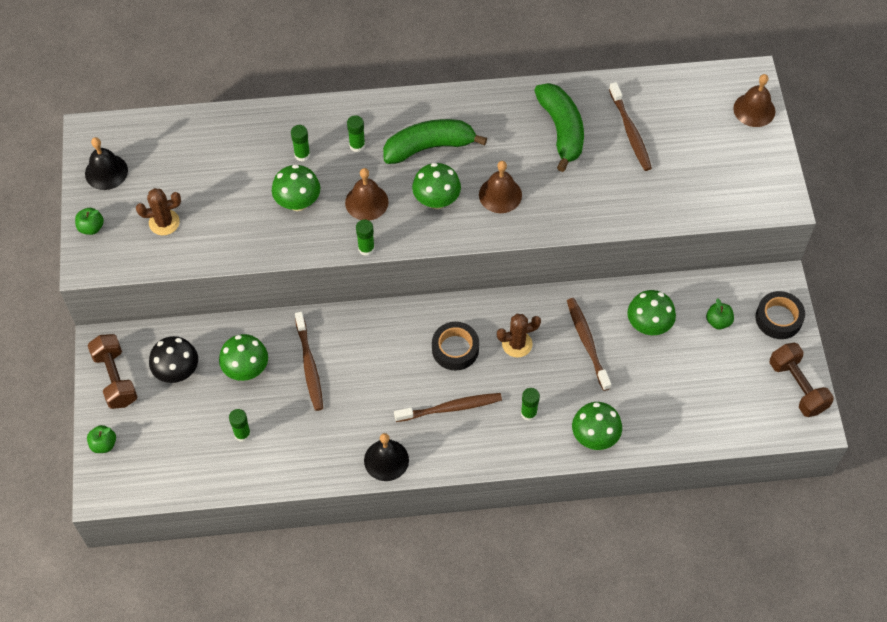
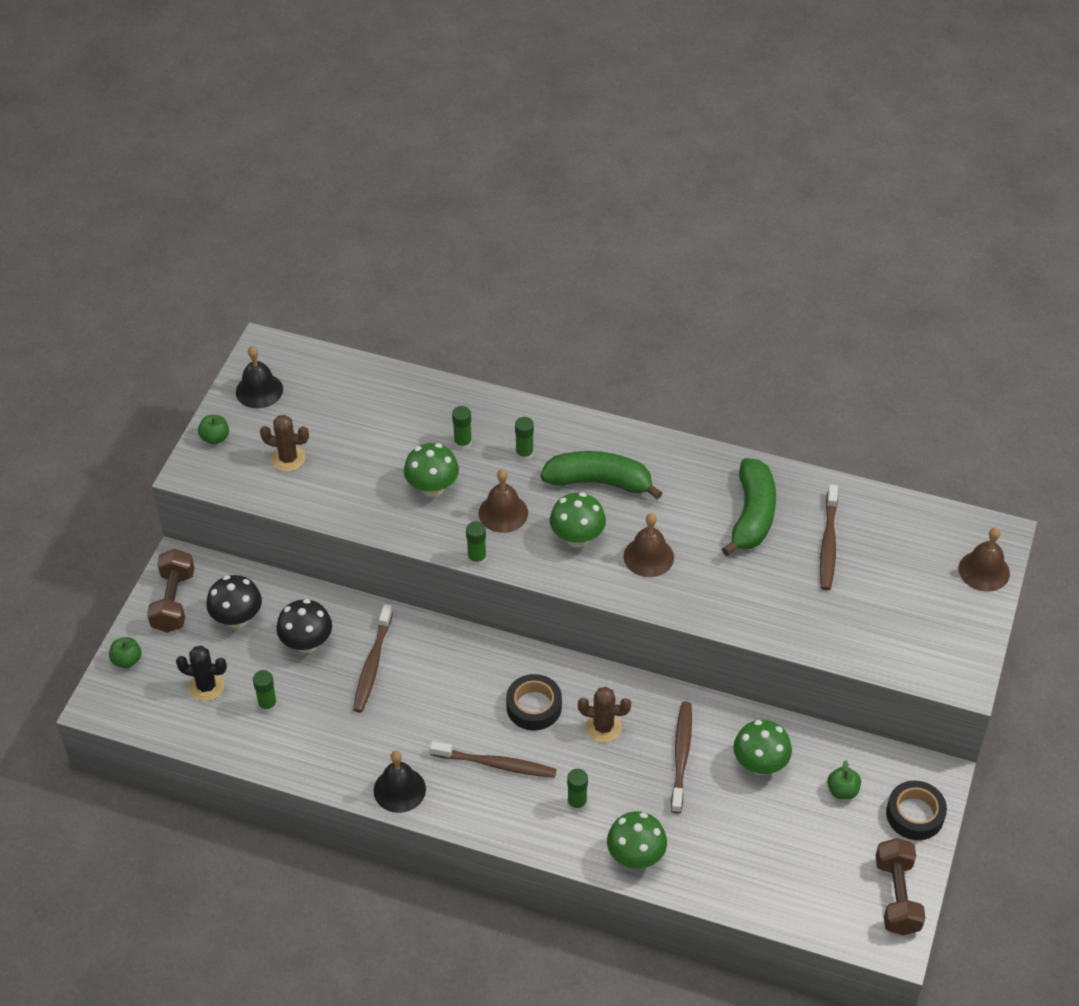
camera: 25 degrees right, 10 degrees down
green mushroom [219,334,268,381] -> black mushroom [276,599,332,653]
none -> black cactus [176,646,227,701]

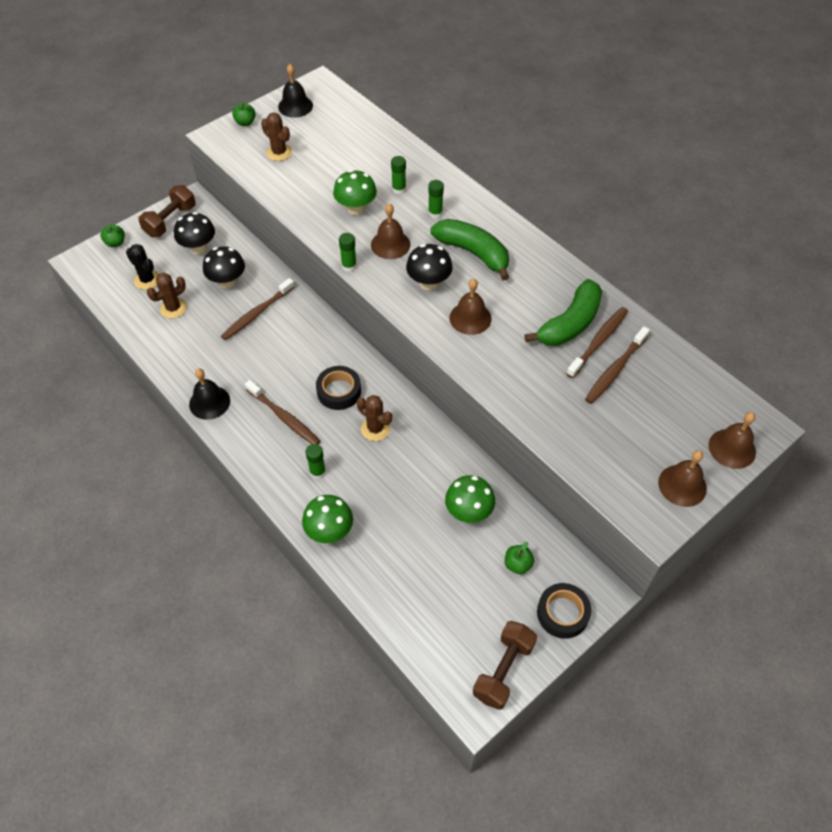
camera: 30 degrees right, 5 degrees up
green glue stick [253,670,277,713] -> brown cactus [147,273,187,318]
green mushroom [550,492,606,547] -> black mushroom [406,244,453,290]
brown toothbrush [671,702,692,814] -> brown toothbrush moved to [566,307,628,378]
none -> brown bell [658,450,707,507]

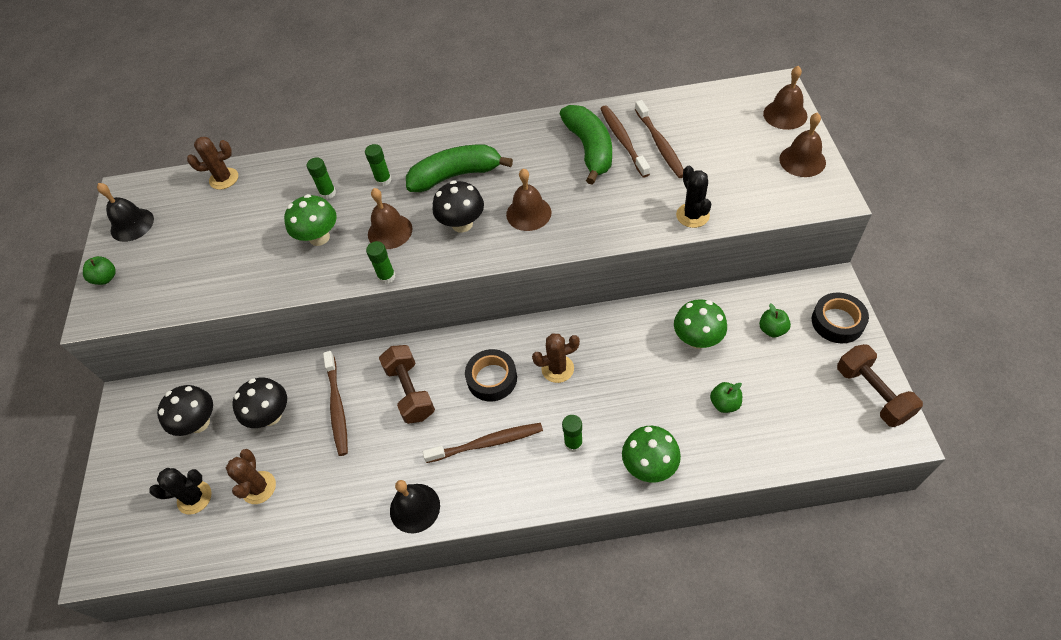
camera: 50 degrees left, 0 degrees up
green apple [101,225,125,247] -> green apple moved to [710,382,742,413]
brown dumbbell [138,185,196,237] -> brown dumbbell moved to [379,345,435,424]
brown cactus [261,112,292,161] -> brown cactus moved to [187,137,238,190]
none -> black cactus [676,166,711,228]

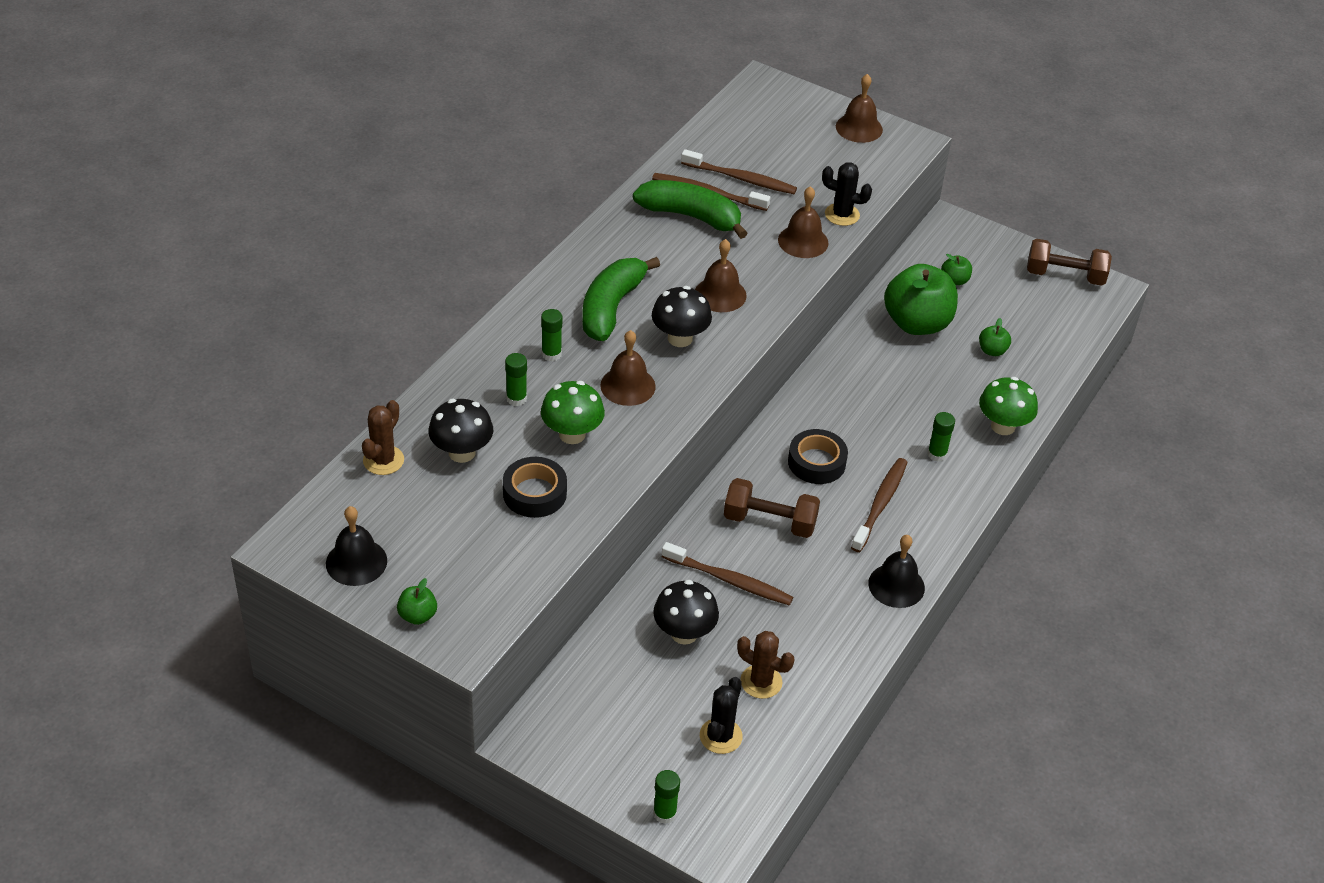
camera: 60 degrees left, 10 degrees down
black mushroom [157,385,213,436] -> black mushroom moved to [428,399,493,463]
green glue stick [366,241,395,284] -> green glue stick moved to [653,770,680,824]
brown cactus [532,334,580,383] -> none
green mushroom [674,299,727,349] -> green apple [884,264,958,335]
brown bell [763,66,807,130] -> brown bell moved to [778,186,828,258]
black tape [812,293,869,343] -> black tape moved to [503,457,567,518]

